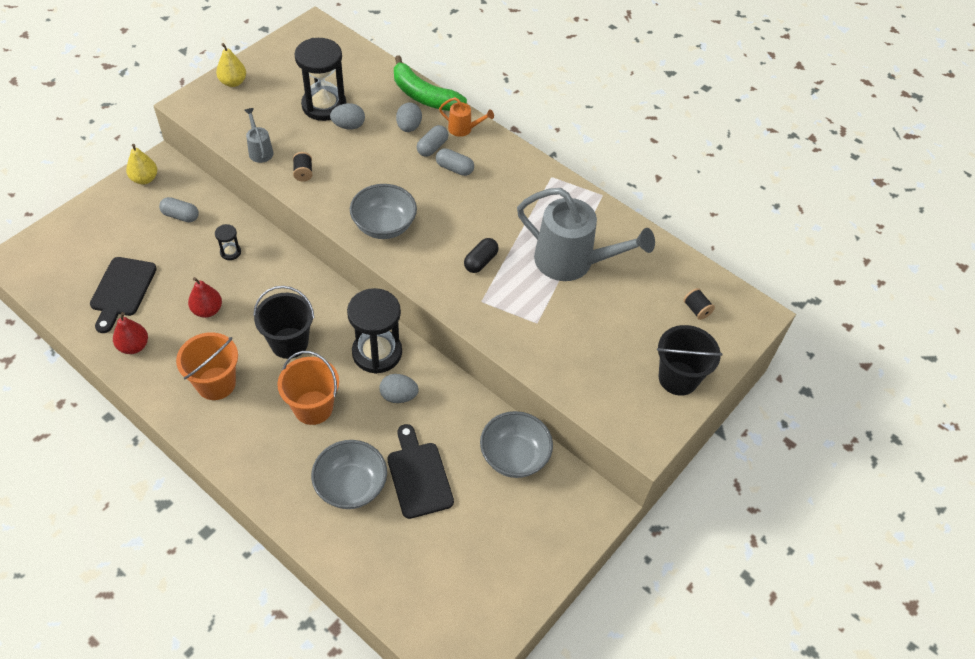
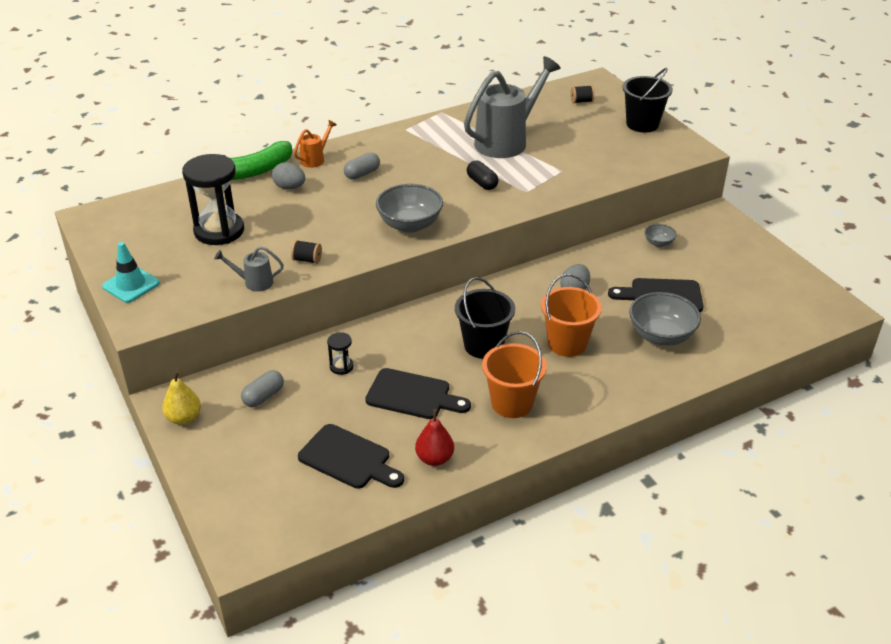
camera: 65 degrees left, 15 degrees down
red pear [188,277,222,318] -> black cutting board [365,368,471,419]
yellow pear [216,43,246,87] -> turquoise traffic cone [102,242,160,303]
grey egg [330,103,365,130] -> none
black hourglass [347,288,402,374] -> none
grey capsule [417,125,448,157] -> none
grey bowl [480,411,553,478] -> grey bowl [645,224,677,247], size x0.50

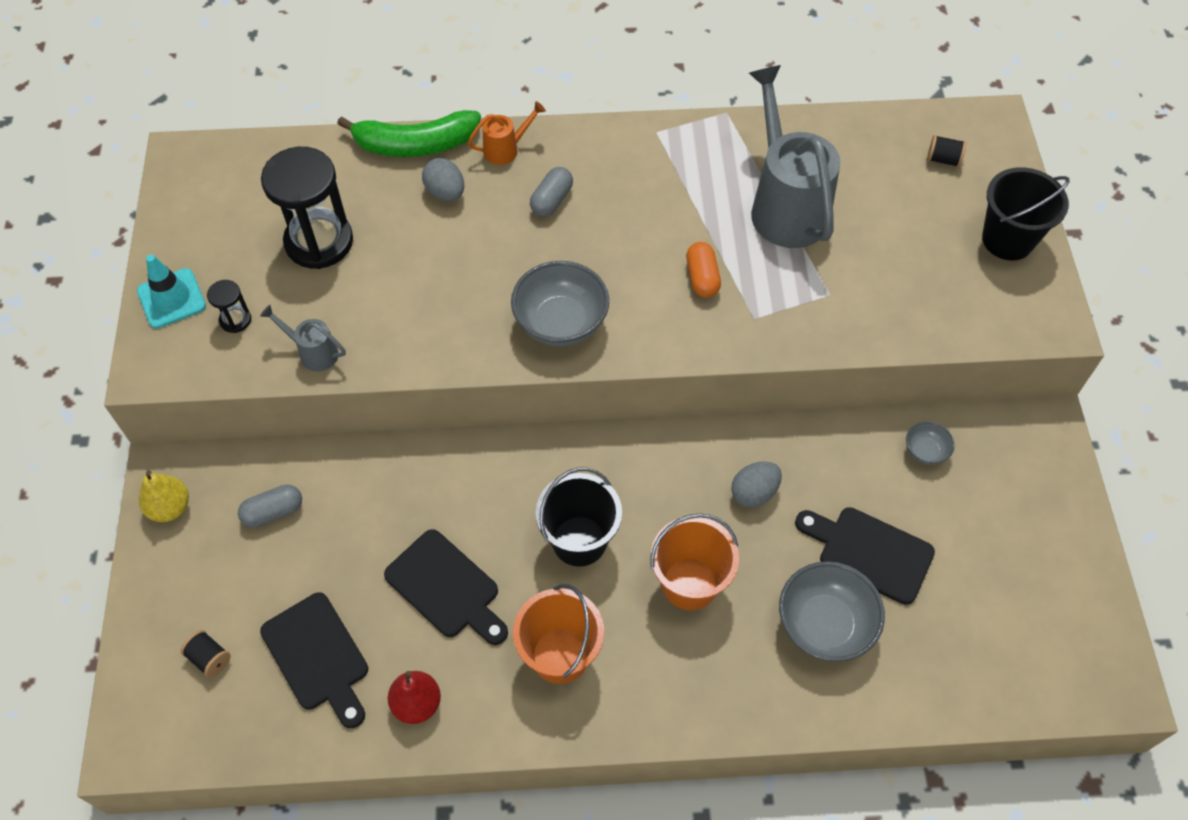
camera: 25 degrees right, 20 degrees up
black spool [291,240,322,264] -> black spool moved to [181,630,231,678]
black hourglass [327,332,354,375] -> black hourglass moved to [207,280,251,333]
grey capsule [344,153,380,180] -> grey capsule turned 45 degrees counterclockwise [530,167,573,217]
grey watering can [464,56,561,158] -> grey watering can turned 90 degrees counterclockwise [749,65,840,248]
black capsule [467,161,499,190] -> orange capsule [686,242,721,298]

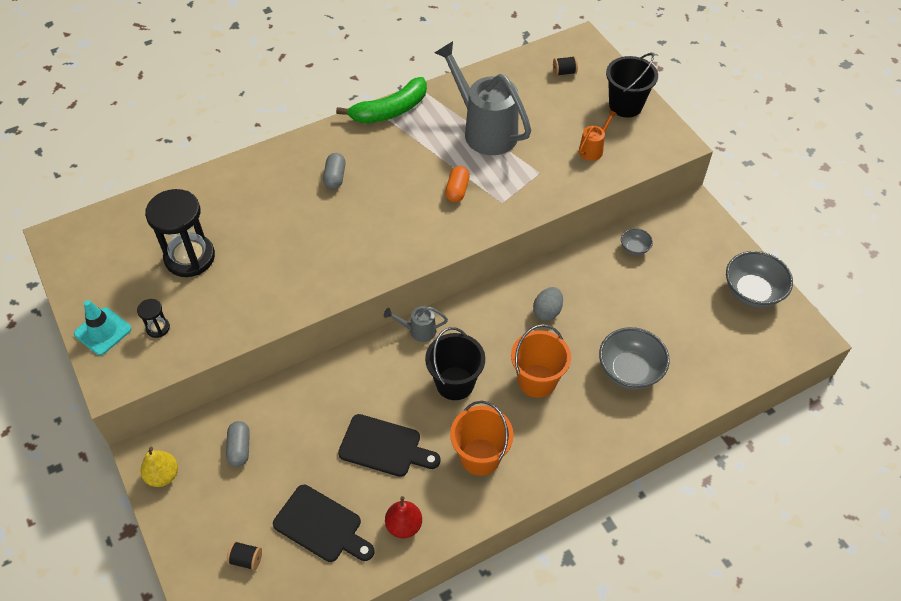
camera: 25 degrees left, 5 degrees down
grey capsule [238,484,302,528] -> grey capsule turned 45 degrees counterclockwise [226,421,250,467]
grey watering can [260,305,346,372] -> grey watering can moved to [384,306,448,342]
green banana [337,110,481,157] -> green banana moved to [336,77,427,123]
grey egg [422,158,464,201] -> none
orange watering can [468,101,546,165] -> orange watering can moved to [579,109,617,161]
grey bowl [511,261,609,346] -> grey bowl moved to [726,251,793,308]
orange capsule [686,242,721,298] -> orange capsule turned 45 degrees clockwise [445,166,470,202]
black cutting board [795,507,935,605] -> none

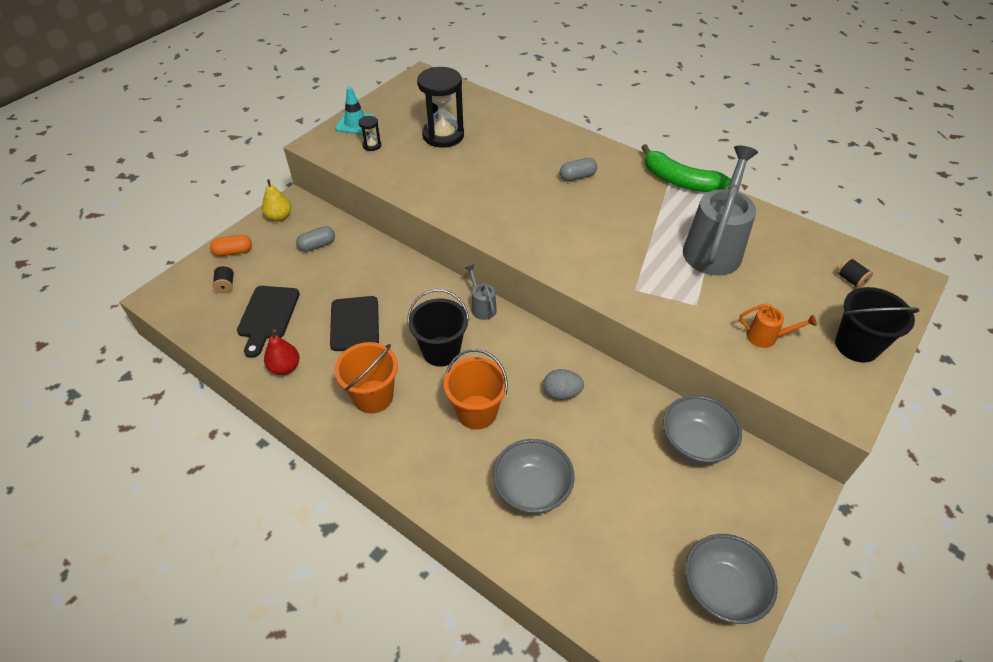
camera: 65 degrees right, 5 degrees down
orange capsule [445,166,470,202] -> orange capsule moved to [210,235,252,256]
grey bowl [621,228,653,255] -> grey bowl [663,395,742,464], size x1.99

